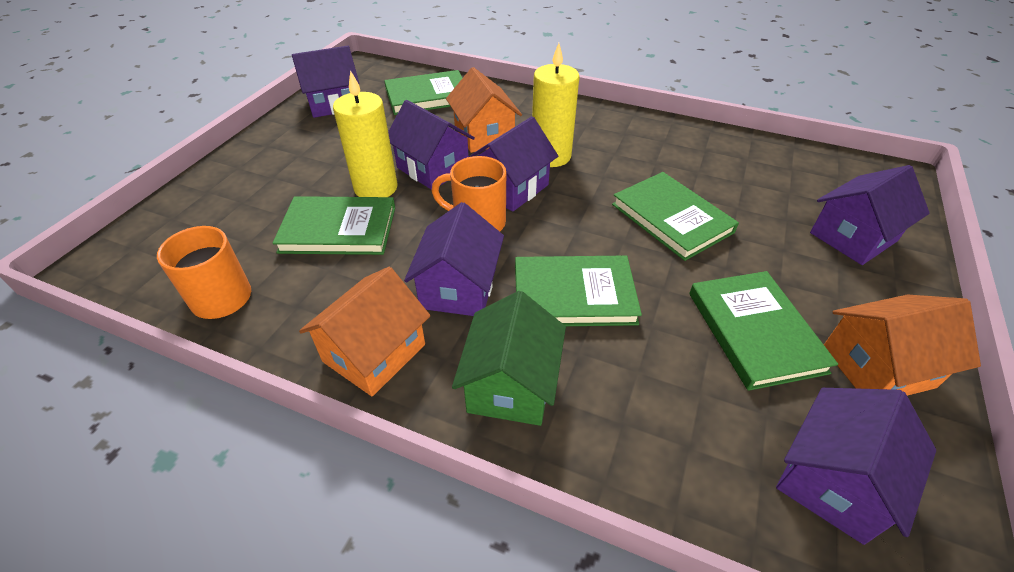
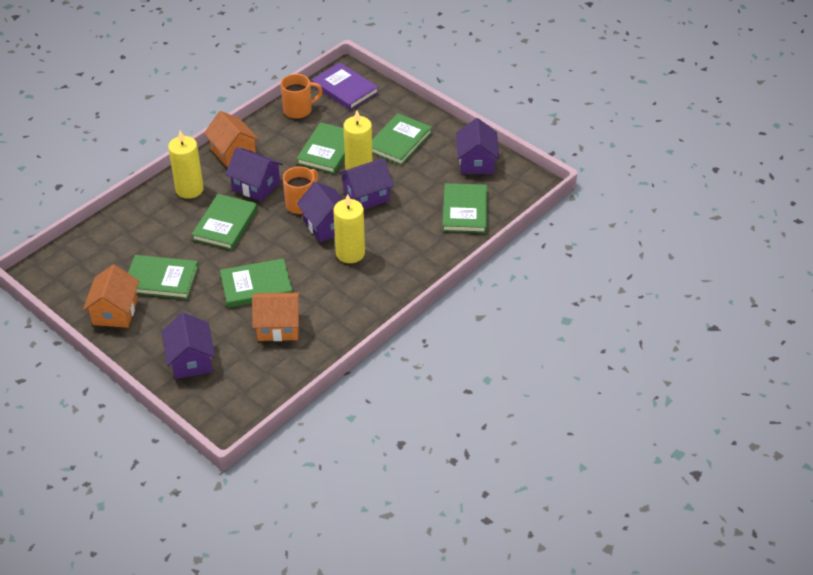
camera: 110 degrees right, 0 degrees up
orange house [446,67,522,153] -> orange house moved to [252,292,300,341]
green house [452,291,566,426] -> yellow candle [168,130,204,199]
purple house [776,388,936,545] -> none
none -> purple book [312,63,379,110]
none -> green book [372,113,432,166]

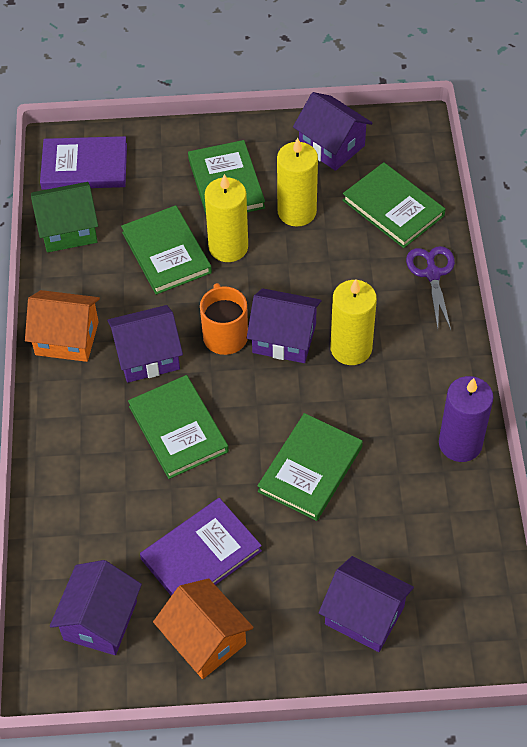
camera: 45 degrees left, 10 degrees up
green book [128,255,198,299] -> purple book [140,498,262,596]
yellow candle [168,130,204,199] -> yellow candle moved to [277,137,318,227]
orange house [252,292,300,341] -> none
orange mug [281,74,323,119] -> green house [31,182,98,252]
purple house [339,158,394,209] -> purple house moved to [50,560,142,655]
none -> purple scissors [406,246,455,330]
none -> purple candle [439,376,494,462]

